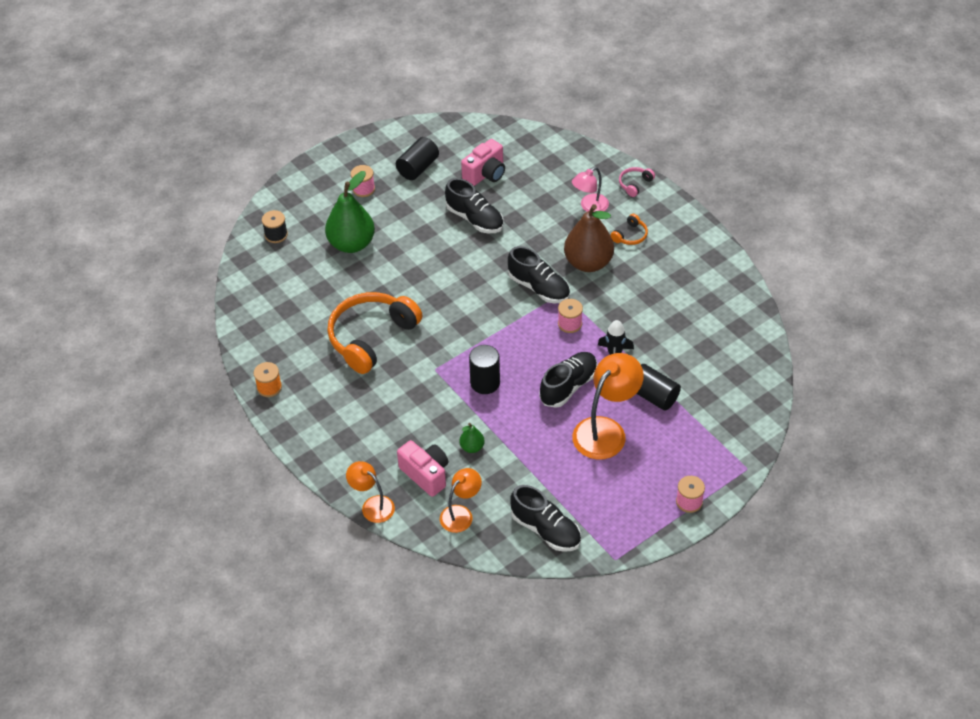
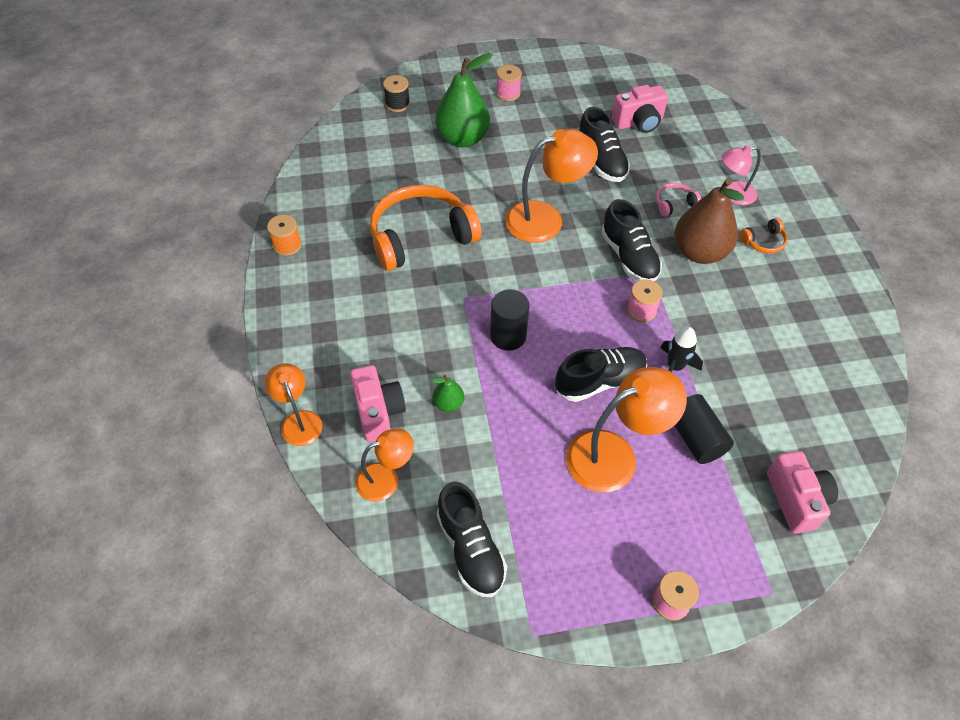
camera: 25 degrees right, 5 degrees up
black cylinder [396,137,439,180] -> none
pink headphones [619,167,655,197] -> pink headphones moved to [656,183,701,217]
none -> orange lamp [505,129,598,243]
none -> pink camera [767,451,838,534]

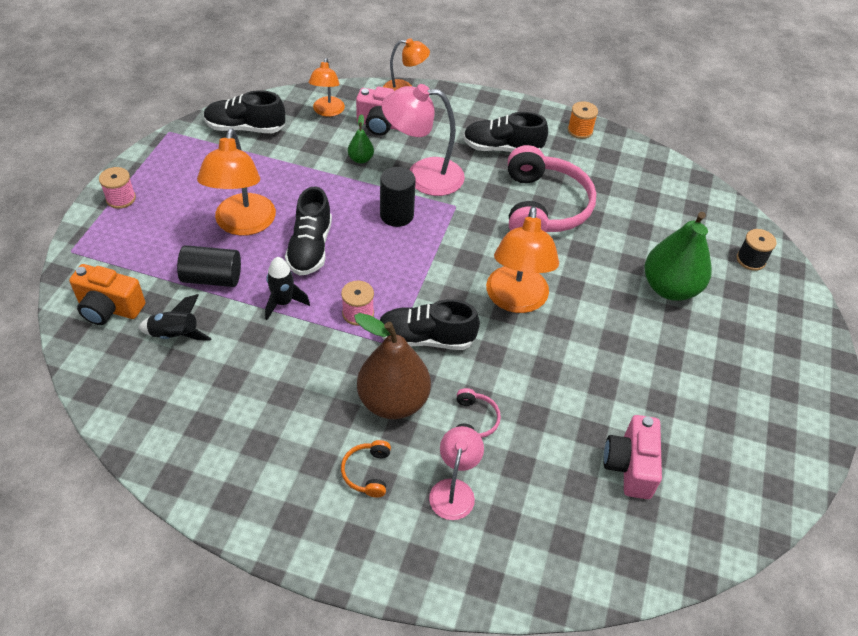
camera: 115 degrees right, 5 degrees down
orange headphones [370,185,481,271] -> pink headphones [508,145,596,232]
pink spool [496,65,522,101] -> none
black shoe [580,107,630,182] -> black shoe moved to [463,112,548,152]
pink camera [767,451,838,534] -> orange camera [69,264,145,325]
none -> black rocket [138,294,212,340]
none -> pink lamp [382,84,465,196]

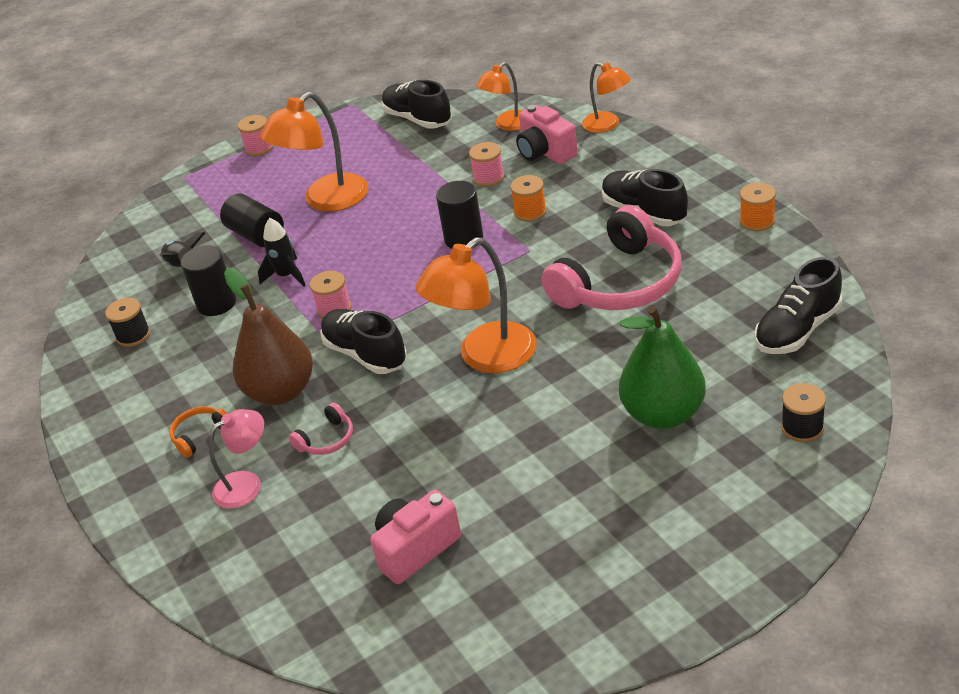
camera: 50 degrees right, 10 degrees down
orange camera [69,264,145,325] -> none
black shoe [285,186,332,276] -> black shoe moved to [754,257,842,354]
green pear [348,114,374,164] -> pink spool [469,142,504,187]
pink lamp [382,84,465,196] -> orange spool [510,175,547,222]
none -> black spool [105,298,150,347]
none -> black cylinder [181,245,236,316]

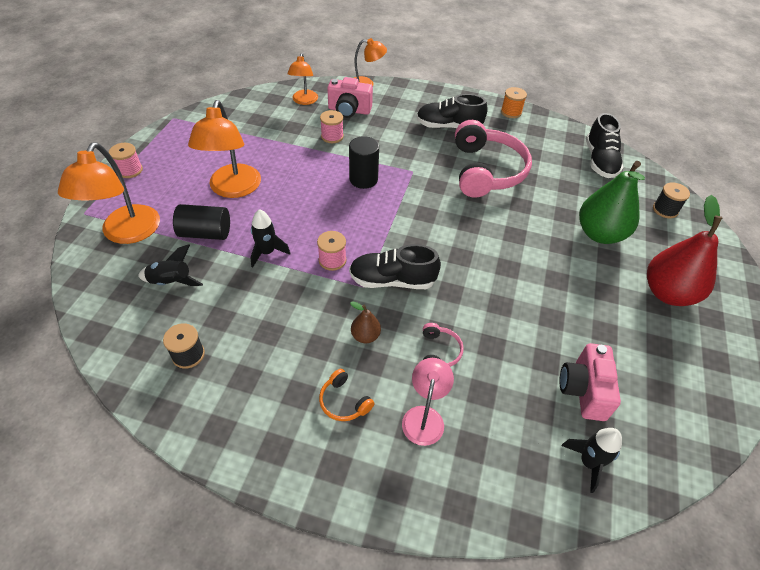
camera: 50 degrees left, 10 degrees up
orange headphones [170,406,228,458] -> orange headphones turned 45 degrees counterclockwise [319,369,375,421]
black cylinder [181,245,236,316] -> none
brown pear [224,268,313,405] -> brown pear [350,301,381,343], size x0.46
black shoe [381,80,452,129] -> none
orange lamp [415,237,537,373] -> orange lamp moved to [58,142,160,244]
orange spool [510,175,547,222] -> none
none -> black rocket [561,428,622,493]
none -> red pear [647,195,723,306]

